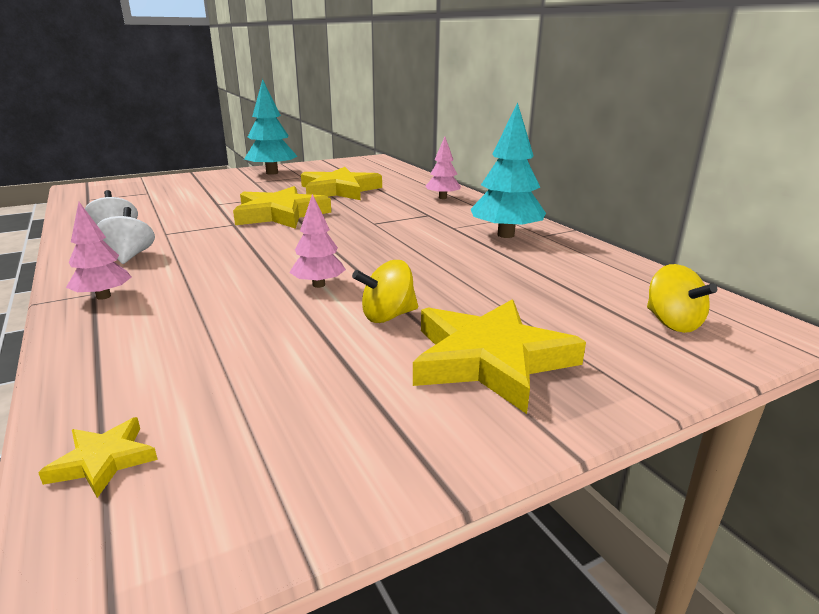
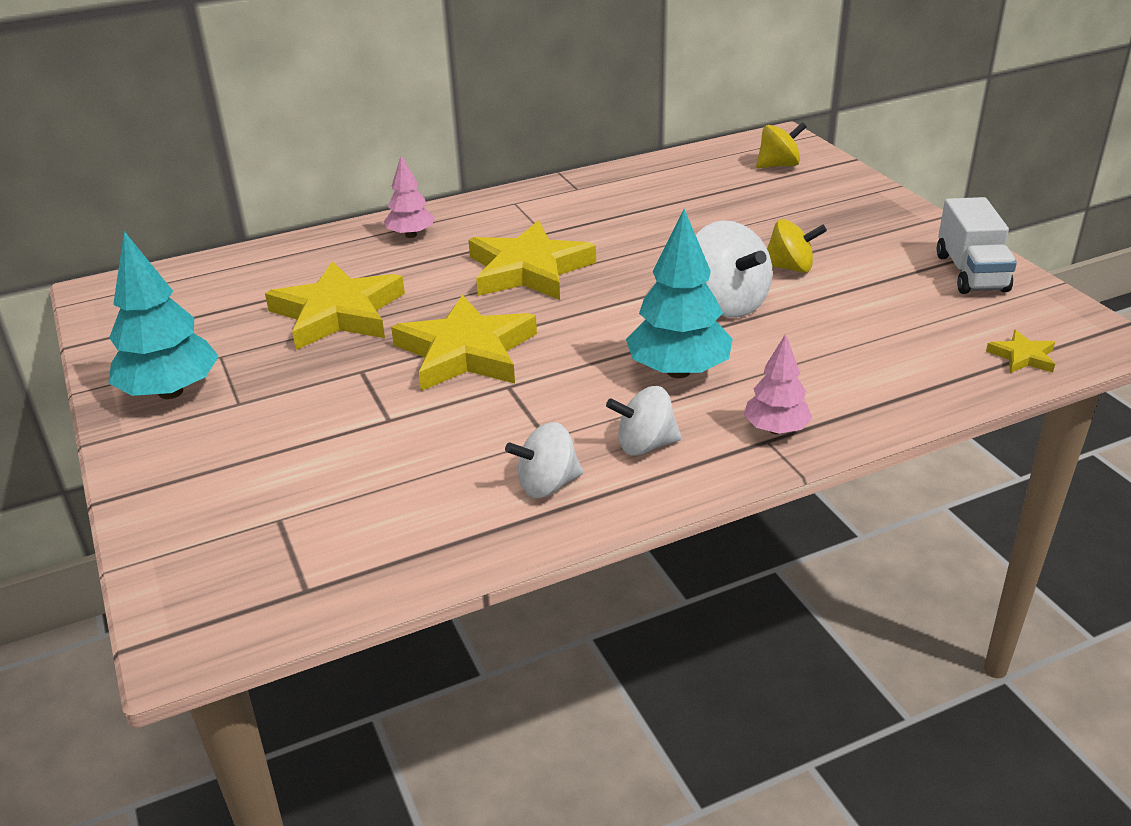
camera: 85 degrees left, 10 degrees up
pink tree [289,194,346,288] -> white spinning top [696,220,772,318]
yellow spinning top [352,260,418,323] -> yellow spinning top turned 60 degrees counterclockwise [767,219,827,273]
yellow star [413,299,586,414] -> yellow star moved to [468,220,596,300]
turquoise tree [471,102,546,238] -> turquoise tree moved to [626,209,733,378]
none -> white truck [937,197,1017,294]

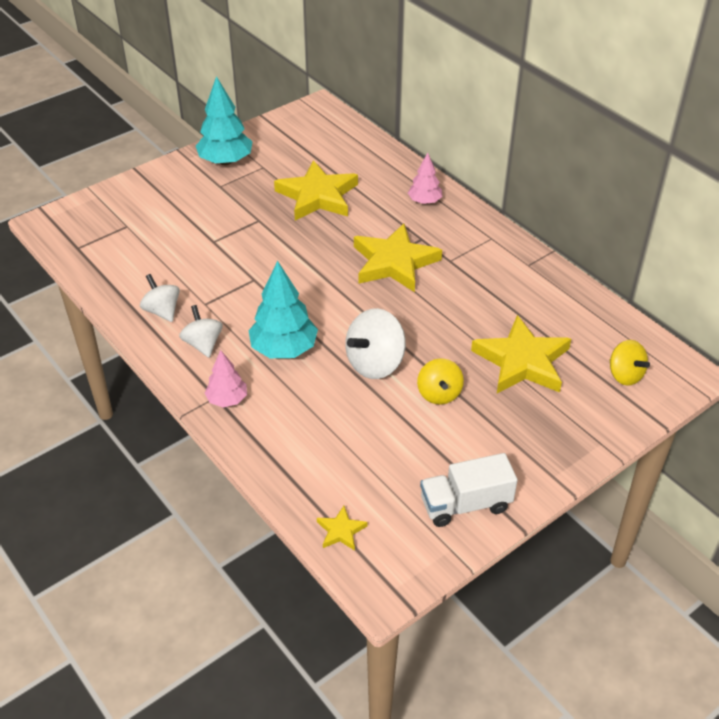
camera: 75 degrees right, 10 degrees up
yellow star [391,295,537,391] -> yellow star moved to [471,315,571,393]

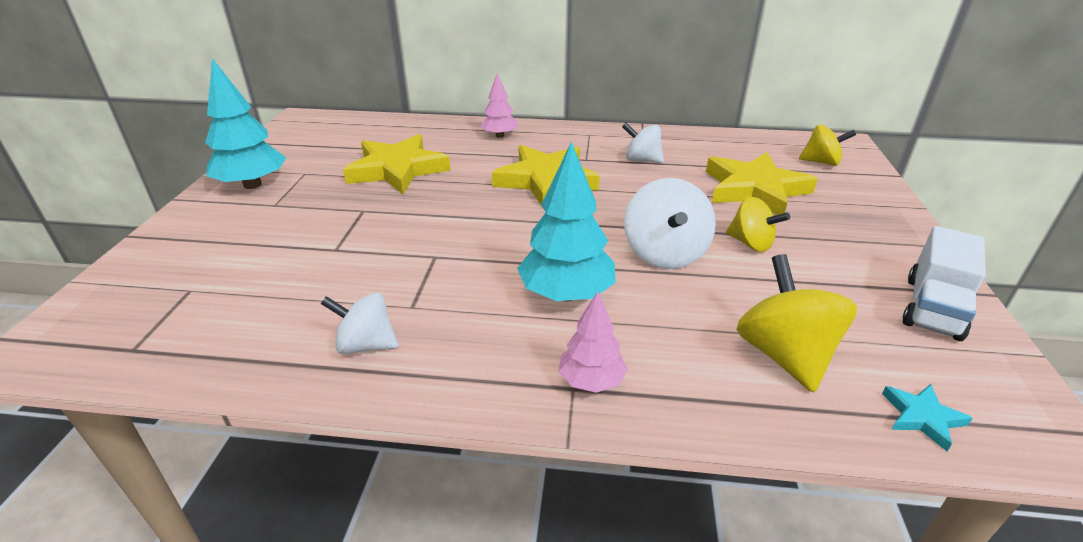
camera: 45 degrees left, 10 degrees down
white spinning top [179,305,223,358] -> white spinning top moved to [622,123,664,163]
yellow star [317,506,368,551] -> turquoise star [882,384,972,451]
none -> yellow spinning top [736,254,857,392]

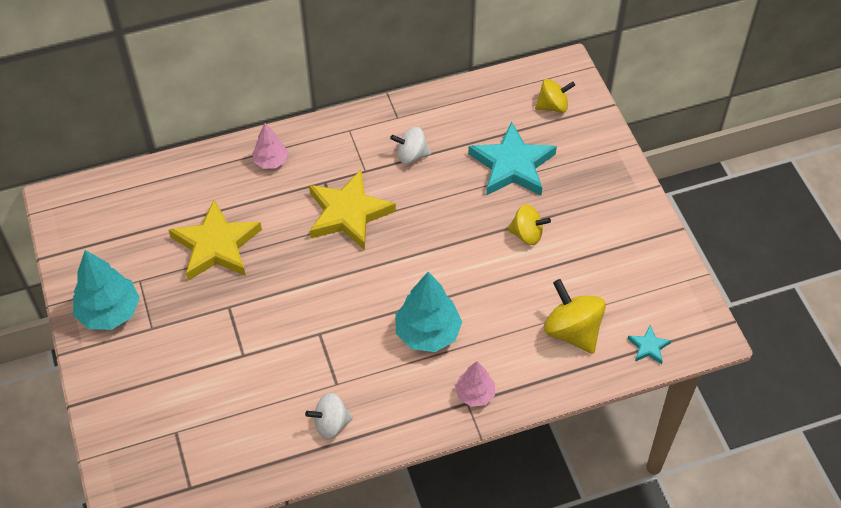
camera: 25 degrees left, 20 degrees up
white spinning top [624,178,716,269] -> none
yellow star [706,152,818,215] -> turquoise star [468,122,557,196]
white truck [903,226,986,341] -> none

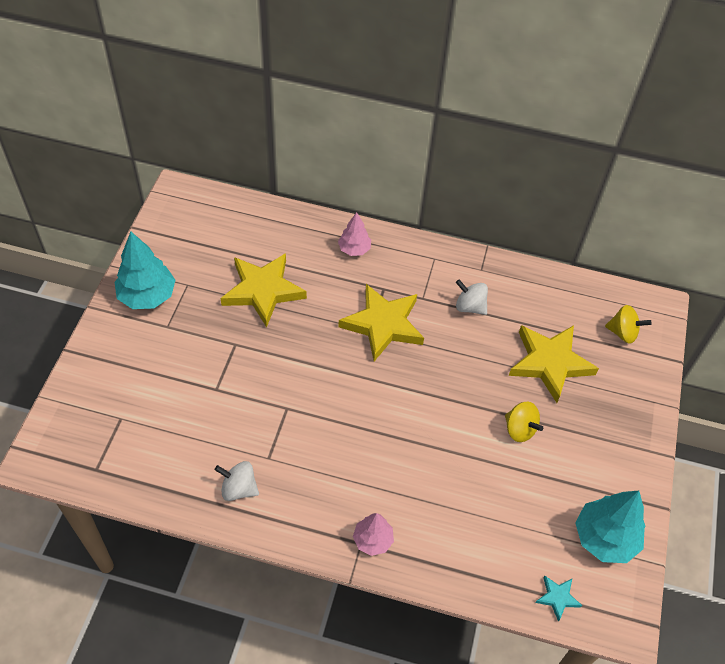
camera: 30 degrees right, 0 degrees up
turquoise tree [395,272,462,352] -> turquoise tree moved to [575,491,645,563]
turquoise star [468,122,557,196] -> yellow star [509,325,599,403]
yellow spinning top [544,279,606,354] -> none

